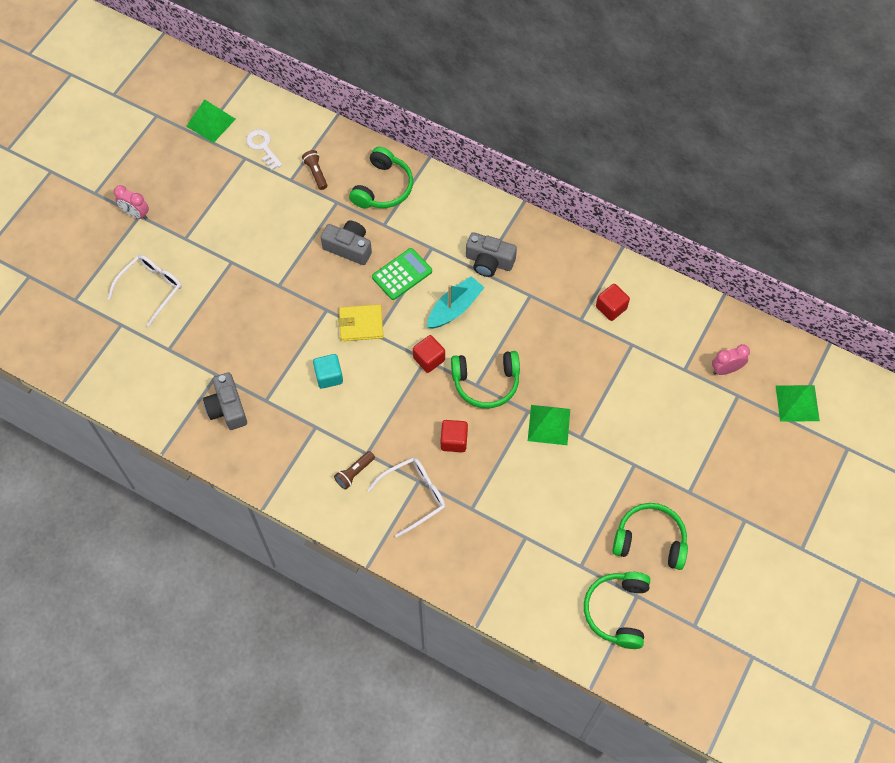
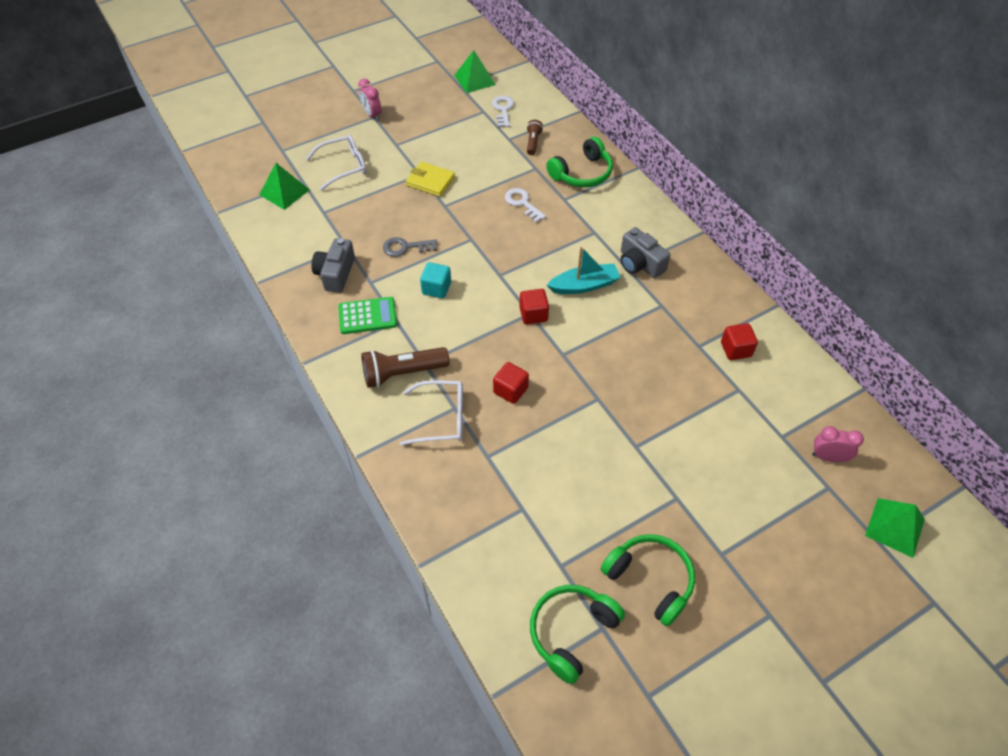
camera: 30 degrees right, 10 degrees down
grey camera [321,221,372,265] -> white key [505,188,546,222]
brown flashlight [334,451,375,490] -> brown flashlight [361,347,450,388], size x1.82
yellow wallet [338,305,383,341] -> yellow wallet moved to [406,161,455,197]
green calculator [372,248,432,300] -> green calculator moved to [338,297,397,334]
green headphones [451,351,520,408] -> none
green pyramid [528,405,570,445] -> green pyramid moved to [259,163,310,210]
none -> grey key [383,237,437,257]

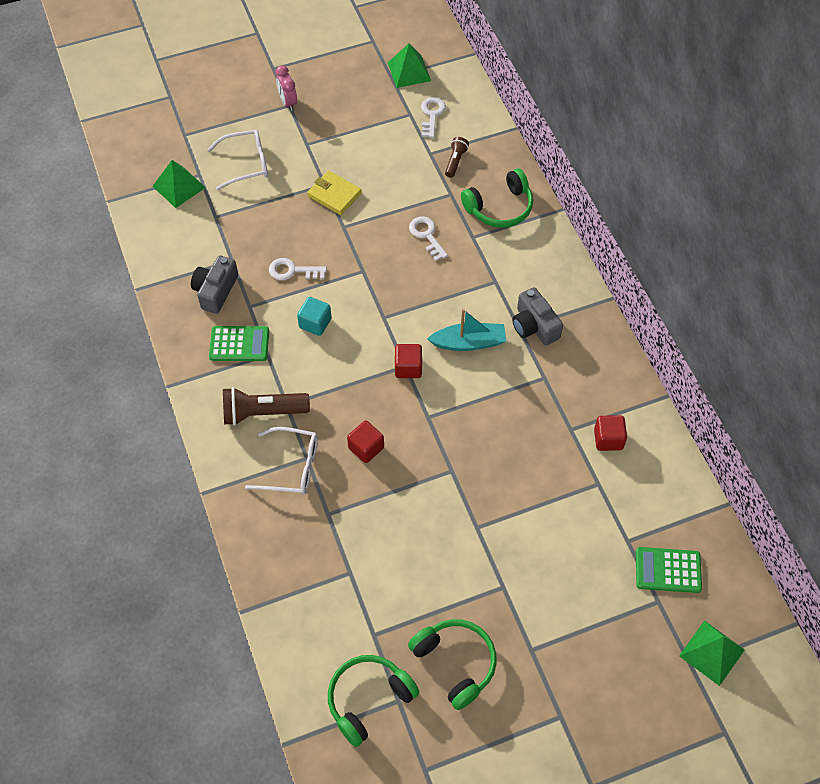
camera: 10 degrees right, 5 degrees up
grey key [383,237,437,257] -> white key [269,258,327,280]
pink clock [812,426,864,462] -> green calculator [636,547,702,593]

